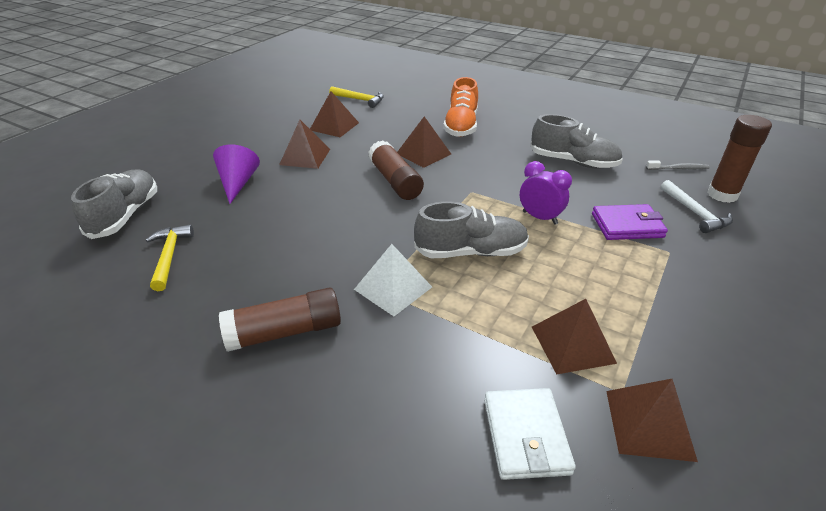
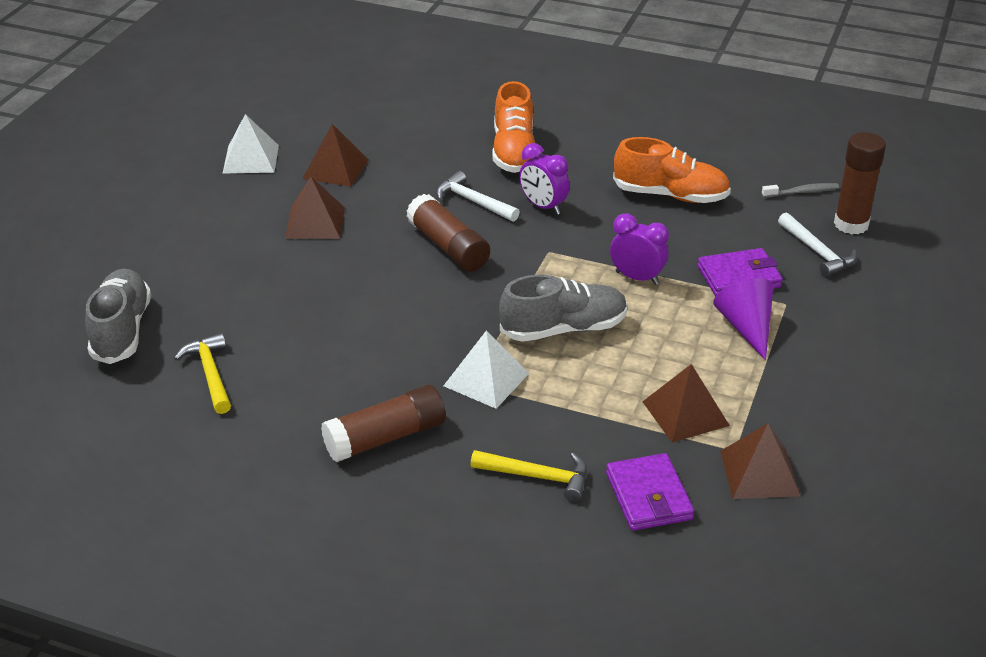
camera: 10 degrees left, 0 degrees up
purple cone [213,144,260,204] -> purple cone moved to [713,278,774,361]
yellow hammer [329,86,384,108] -> yellow hammer moved to [471,450,587,502]
brown pyramid [397,116,451,168] -> white hammer [436,171,520,222]
white wallet [484,388,576,480] -> purple wallet [606,453,694,531]
grey shoe [530,114,623,169] -> orange shoe [613,137,731,203]
none -> white pyramid [222,114,279,174]
none -> purple clock [519,143,570,215]

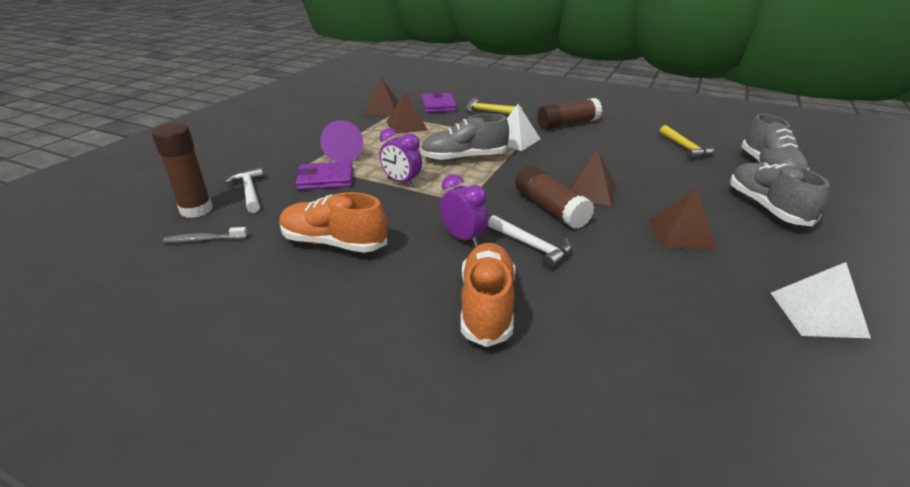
camera: 175 degrees left, 5 degrees down
brown pyramid [302,124,369,187] -> brown pyramid moved to [569,150,616,206]
none -> grey shoe [730,163,830,226]

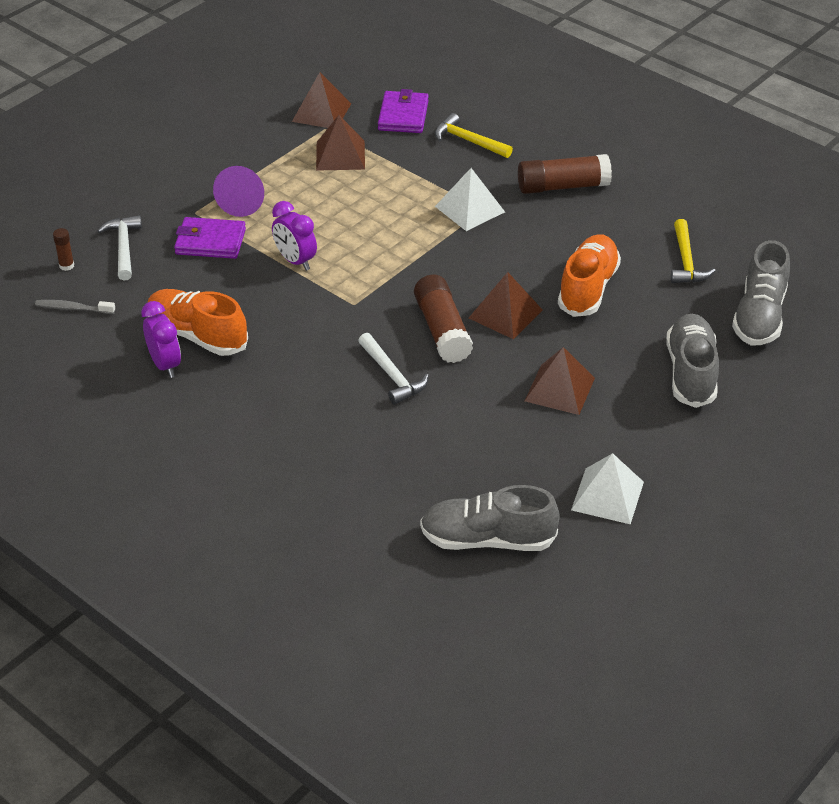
camera: 15 degrees right, 10 degrees up
brown glue stick [151,123,213,218] -> brown glue stick [53,228,74,271], size x0.45
grey shoe [420,114,509,161] -> grey shoe moved to [420,485,560,551]
purple clock [440,174,488,246] -> purple clock moved to [141,301,181,378]
orange shoe [461,242,515,347] -> orange shoe moved to [558,234,621,317]

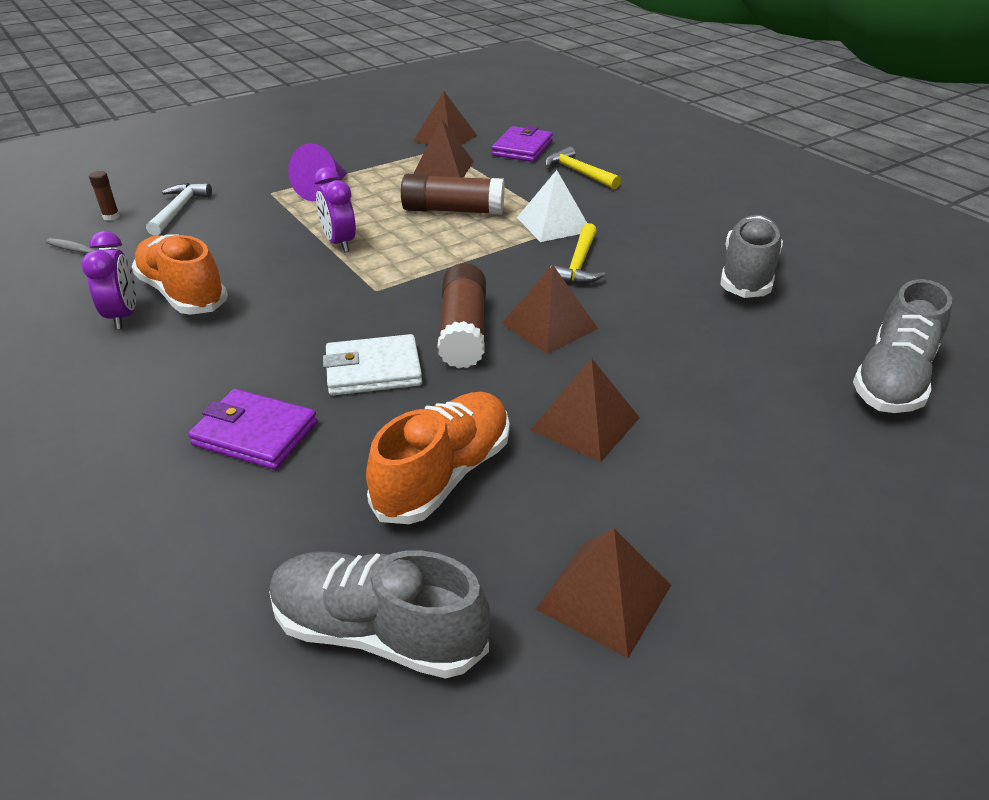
camera: 15 degrees right, 5 degrees down
purple wallet [174,217,246,259] -> purple wallet moved to [188,389,317,470]
white hammer [358,333,429,405] -> white wallet [323,334,422,396]
brown glue stick [518,154,612,194] -> brown glue stick moved to [401,174,505,215]
orange shoe [558,234,621,317] -> orange shoe moved to [366,392,510,524]
white pyramid [571,453,644,524] -> brown pyramid [536,528,671,658]
grey shoe [666,314,719,408] -> grey shoe moved to [720,215,783,298]
yellow hammer [671,219,716,283] -> yellow hammer moved to [550,223,605,284]

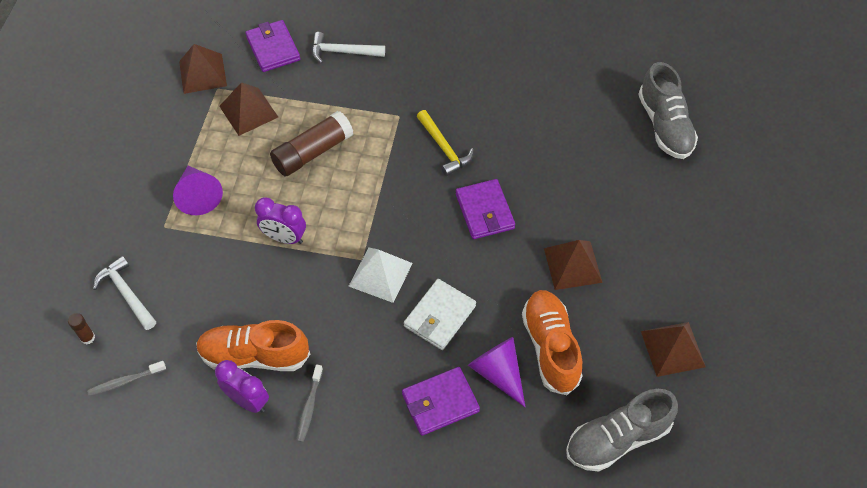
camera: 45 degrees left, 20 degrees up
brown glue stick [437,263,486,369] -> none
brown pyramid [502,265,598,354] -> purple wallet [456,179,515,239]
white pyramid [517,170,587,242] -> white pyramid moved to [349,247,413,303]
yellow hammer [545,146,621,189] -> white hammer [312,32,385,64]
grey shoe [720,215,783,298] -> none
none -> grey toothbrush [296,365,323,442]
none -> purple cone [468,337,525,407]

